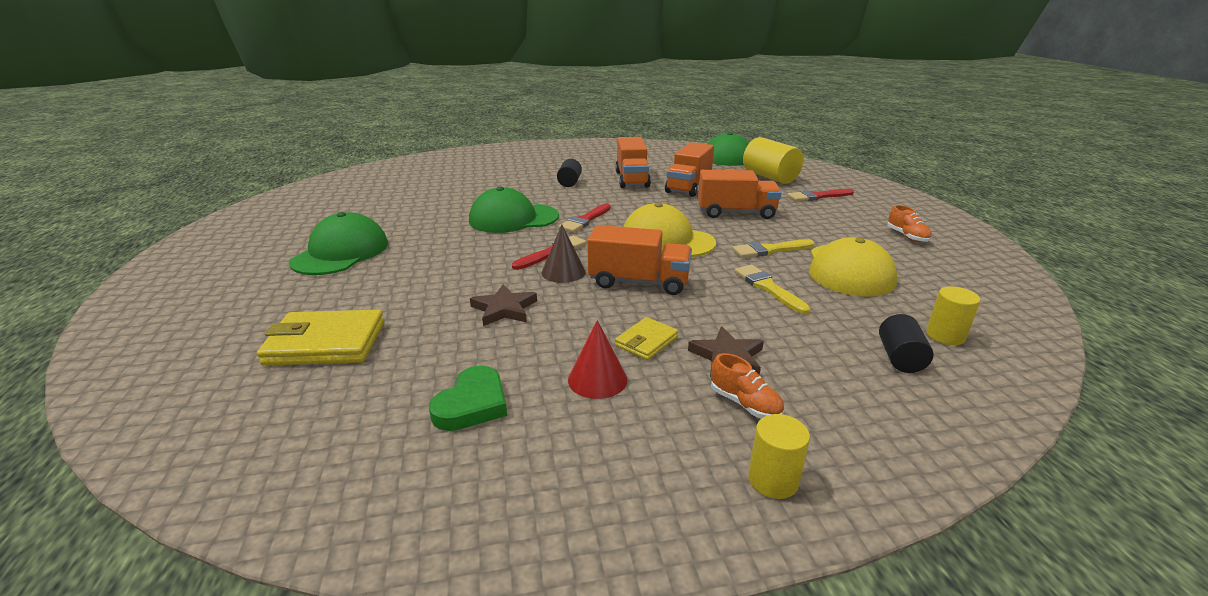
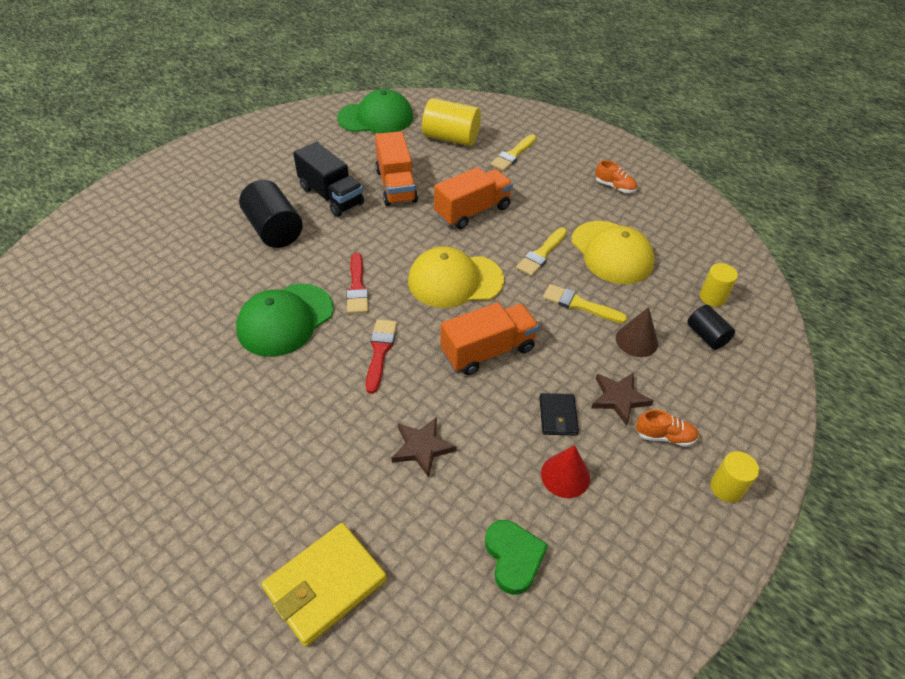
camera: 40 degrees left, 20 degrees up
green cap [289,212,388,275] -> none
brown cone [541,224,586,283] -> brown cone moved to [616,307,658,357]
black cylinder [557,159,582,187] -> black cylinder [239,180,303,248], size x1.74
orange truck [615,137,651,188] -> black truck [293,142,364,217]
yellow wallet [615,317,678,360] -> black wallet [539,393,579,436]
red brush [787,189,854,201] -> yellow brush [491,134,536,171]

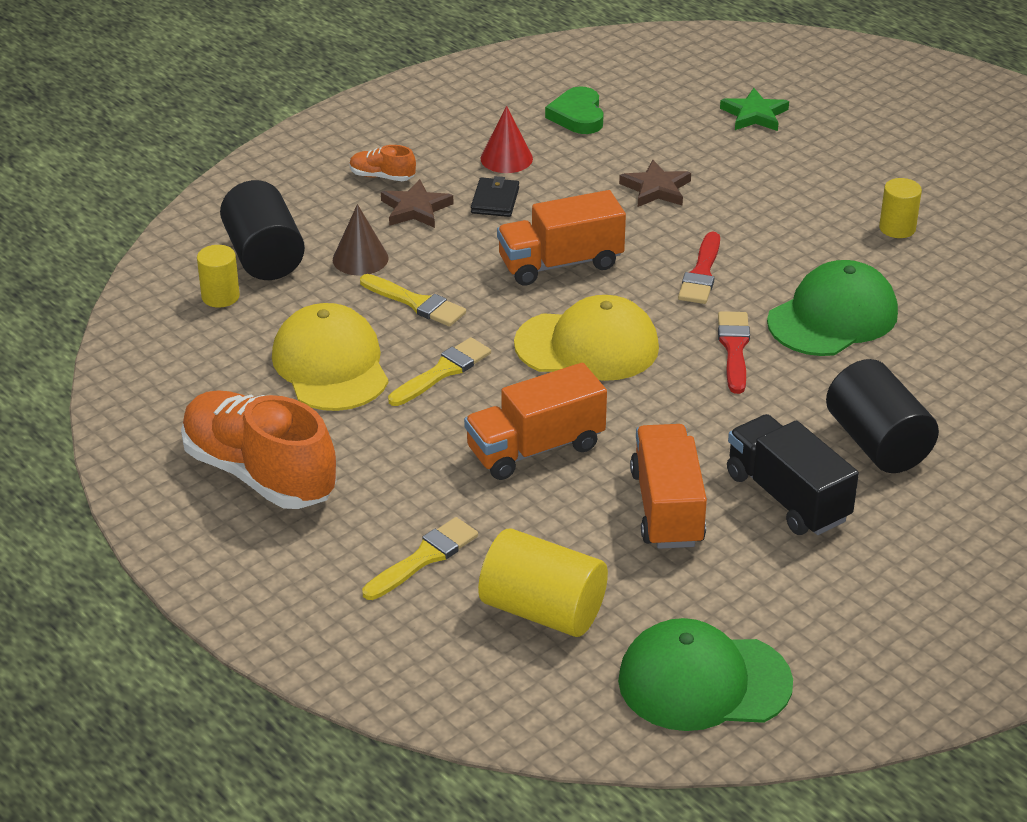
camera: 170 degrees left, 10 degrees down
yellow wallet [261,523,387,647] -> green star [720,88,789,131]
orange shoe [595,160,637,193] -> orange shoe [181,390,336,509], size x2.35
black cylinder [687,305,735,350] -> black cylinder [220,180,305,280], size x1.74
yellow cylinder [710,451,759,503] -> yellow cylinder moved to [879,178,922,238]

